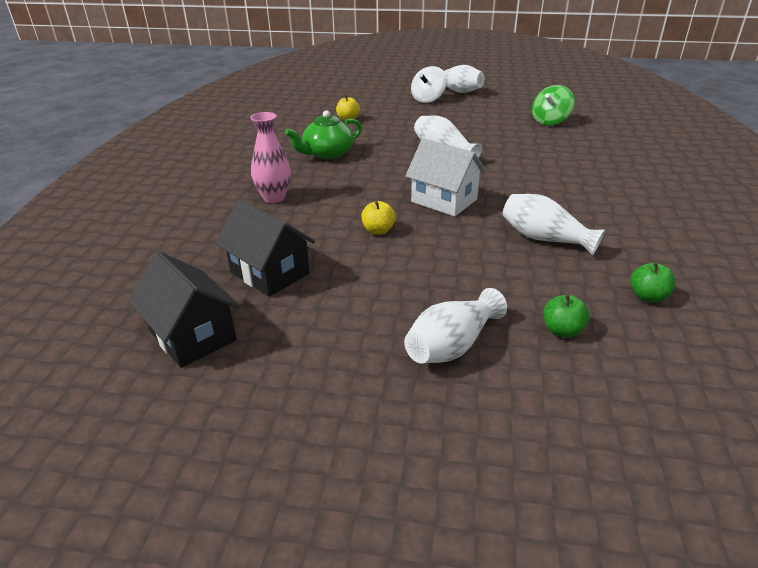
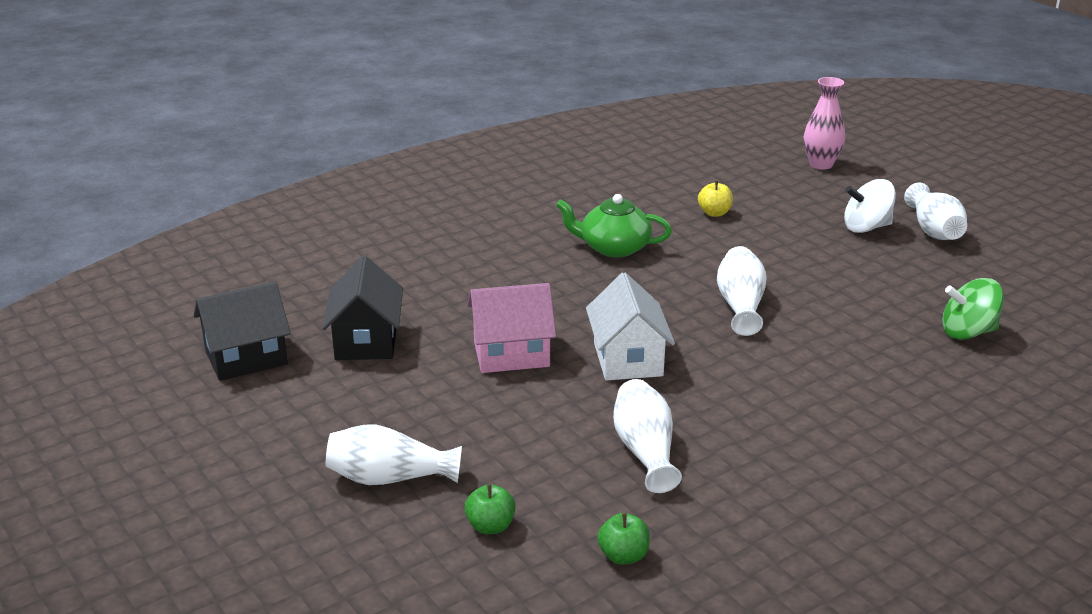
camera: 45 degrees right, 5 degrees down
black house [129,252,240,368] -> black house turned 60 degrees clockwise [194,281,291,381]
pink vase [250,112,291,203] -> pink vase moved to [804,77,845,170]
yellow apple [361,201,396,235] -> pink house [467,283,556,373]

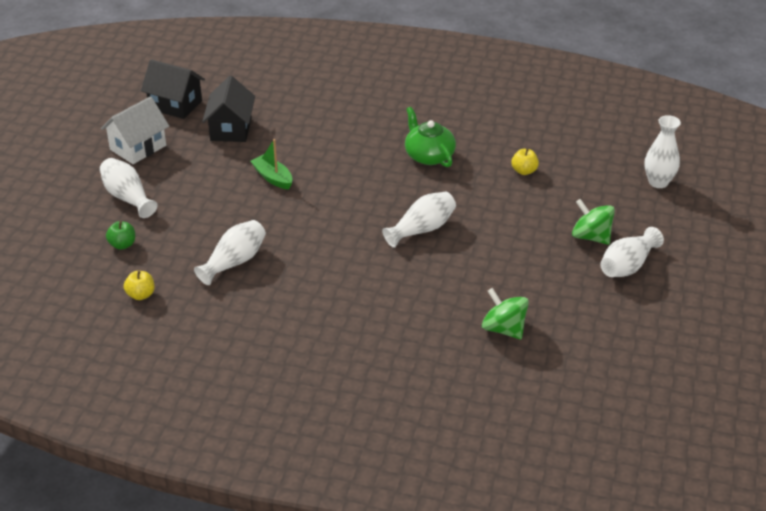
camera: 50 degrees right, 10 degrees up
black house [322,256,403,360] -> black house turned 45 degrees counterclockwise [202,76,255,142]
pink house [467,283,556,373] -> green boat [250,139,293,190]
white house [586,272,675,381] -> white house moved to [101,97,169,164]
green apple [598,513,650,565] -> yellow apple [124,271,155,300]
pink vase [804,77,845,170] -> white vase [644,115,681,188]
white spinning top [844,179,896,233] -> green spinning top [572,199,615,245]

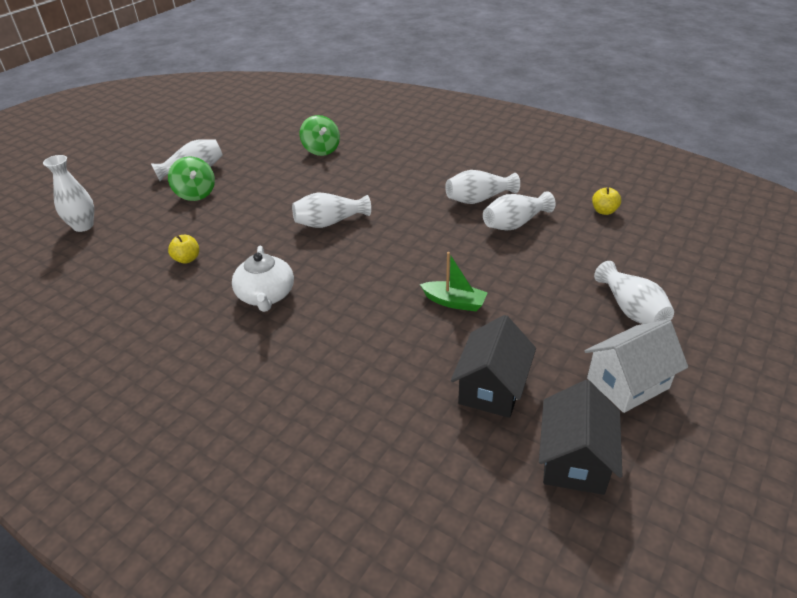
camera: 160 degrees left, 0 degrees up
green apple [106,221,135,250] -> none
black house [141,59,205,119] -> black house turned 60 degrees clockwise [539,380,622,495]
green boat [250,139,293,190] -> green boat turned 45 degrees counterclockwise [420,252,488,311]
green teapot [405,107,456,167] -> white teapot [232,246,294,312]
none -> white vase [445,170,520,204]

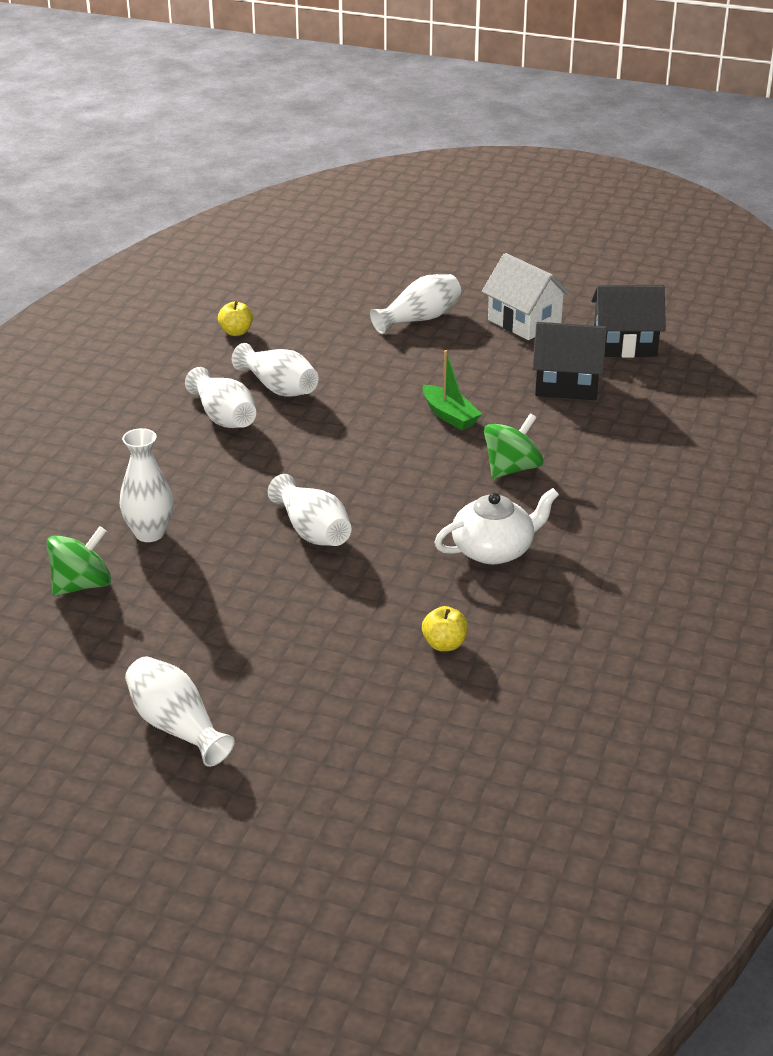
camera: 105 degrees left, 5 degrees down
white vase [43,155,94,232] -> white vase moved to [120,428,173,542]
green spinning top [168,156,215,201] -> green spinning top moved to [484,413,544,478]
green boat [420,252,488,311] -> green boat turned 135 degrees clockwise [423,350,482,430]

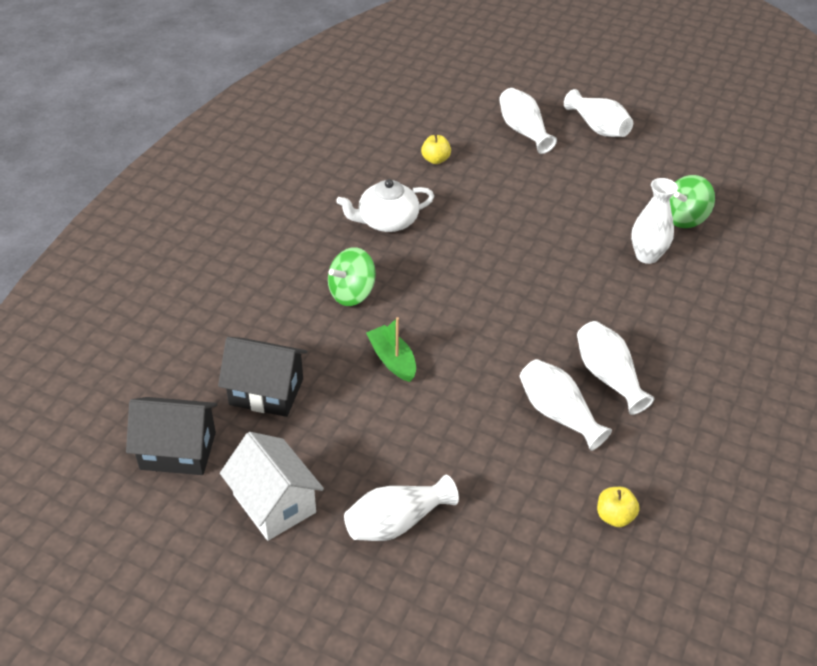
camera: 175 degrees left, 10 degrees up
white vase [268,474,351,546] -> white vase moved to [499,88,557,154]

